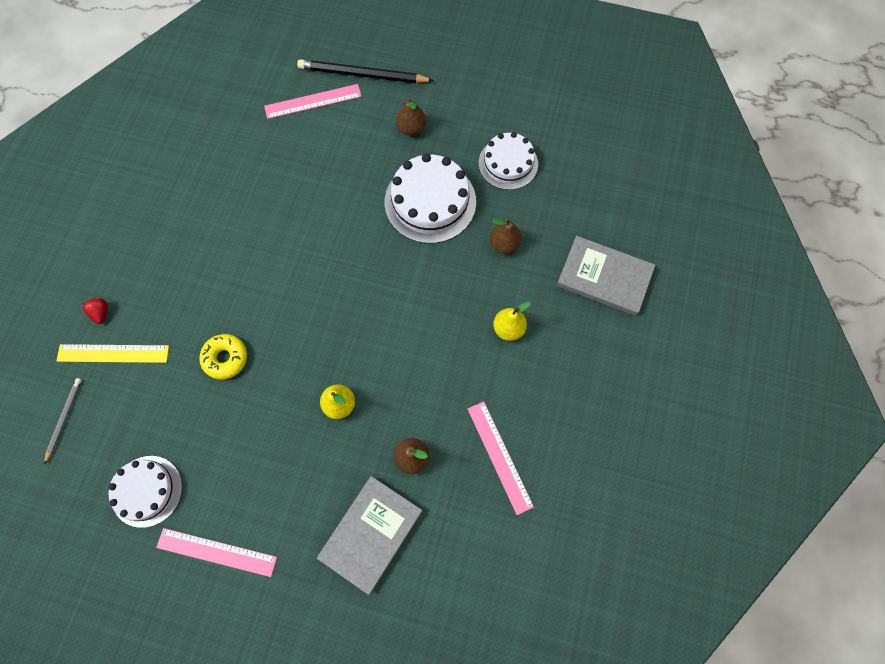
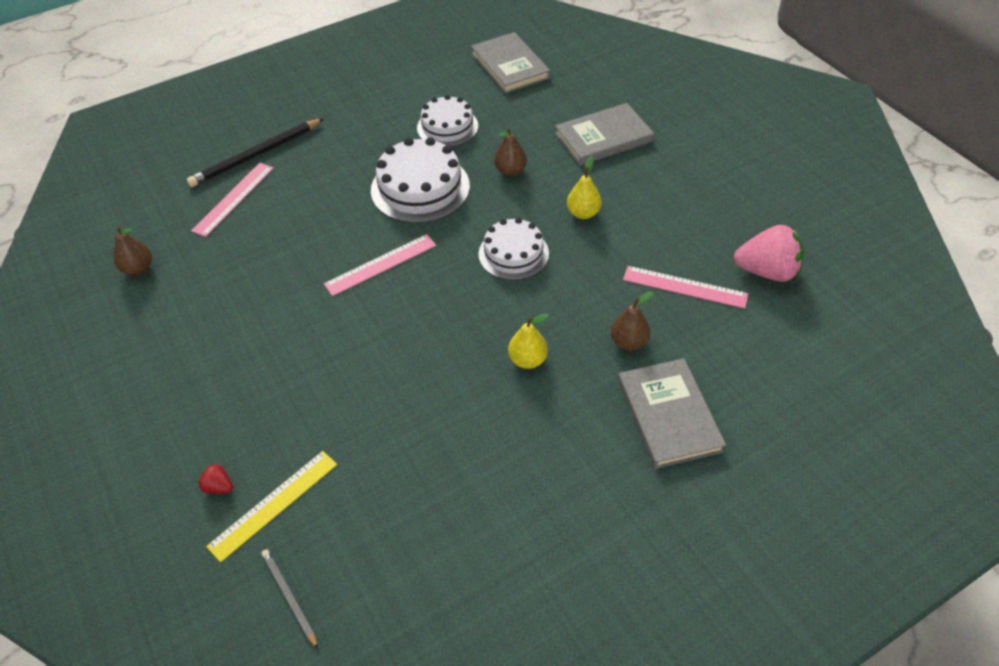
camera: 45 degrees left, 20 degrees down
white cake [108,456,182,528] -> white cake moved to [479,218,549,280]
pink ruler [156,528,277,577] -> pink ruler moved to [324,234,436,296]
yellow donut [199,334,247,380] -> none
brown pear [396,97,426,136] -> brown pear moved to [114,226,152,276]
none -> grey book [471,32,550,94]
none -> pink strawberry [734,225,804,282]

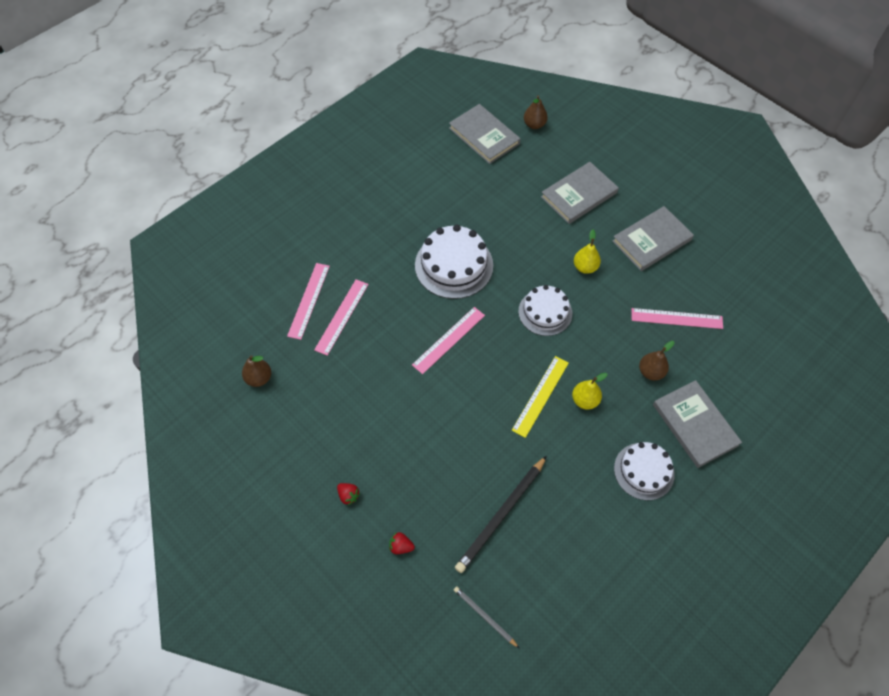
camera: 15 degrees left, 10 degrees up
black pencil [187,118,324,187] -> black pencil moved to [455,456,547,573]
yellow ruler [206,451,337,562] -> yellow ruler moved to [512,356,569,438]
white cake [417,95,478,147] -> white cake moved to [614,442,675,500]
brown pear [494,127,527,176] -> brown pear moved to [524,95,548,129]
pink strawberry [734,225,804,282] -> none
none -> pink ruler [314,279,369,356]
none -> red strawberry [337,483,360,505]
none -> grey book [612,206,694,271]

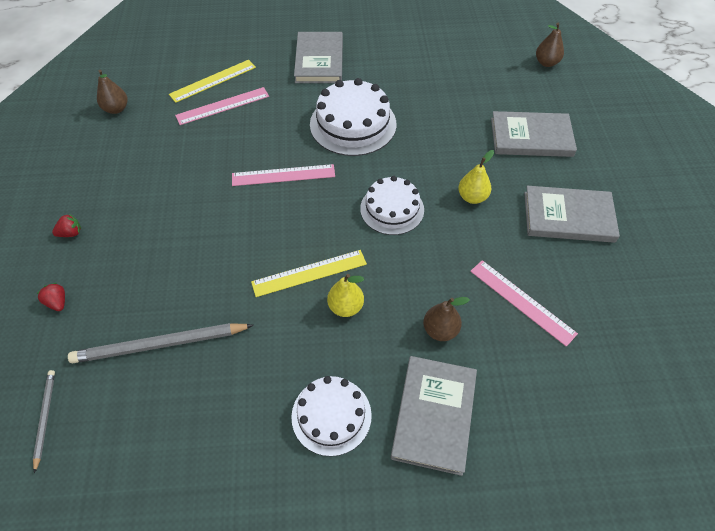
camera: 40 degrees right, 5 degrees down
pink ruler [287,263,330,340] -> yellow ruler [169,60,256,103]
red strawberry [337,483,360,505] -> red strawberry turned 105 degrees counterclockwise [52,214,81,237]
grey book [449,104,521,164] -> grey book moved to [294,32,343,83]
black pencil [455,456,547,573] -> grey pencil [68,323,254,363]

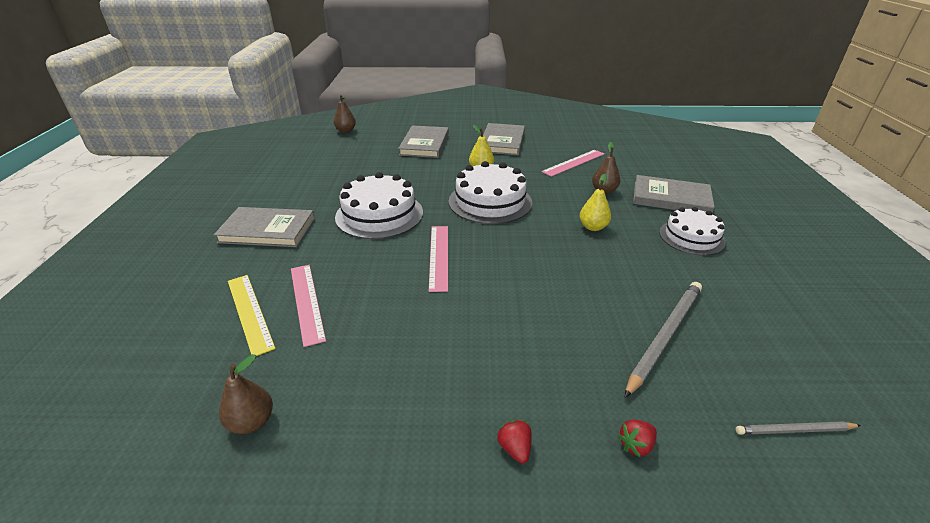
camera: 85 degrees left, 20 degrees down
grey pencil [68,323,254,363] -> grey pencil turned 135 degrees counterclockwise [624,282,702,398]
yellow ruler [251,250,367,297] -> none
white cake [360,176,424,235] -> white cake [449,161,532,224], size x1.51

